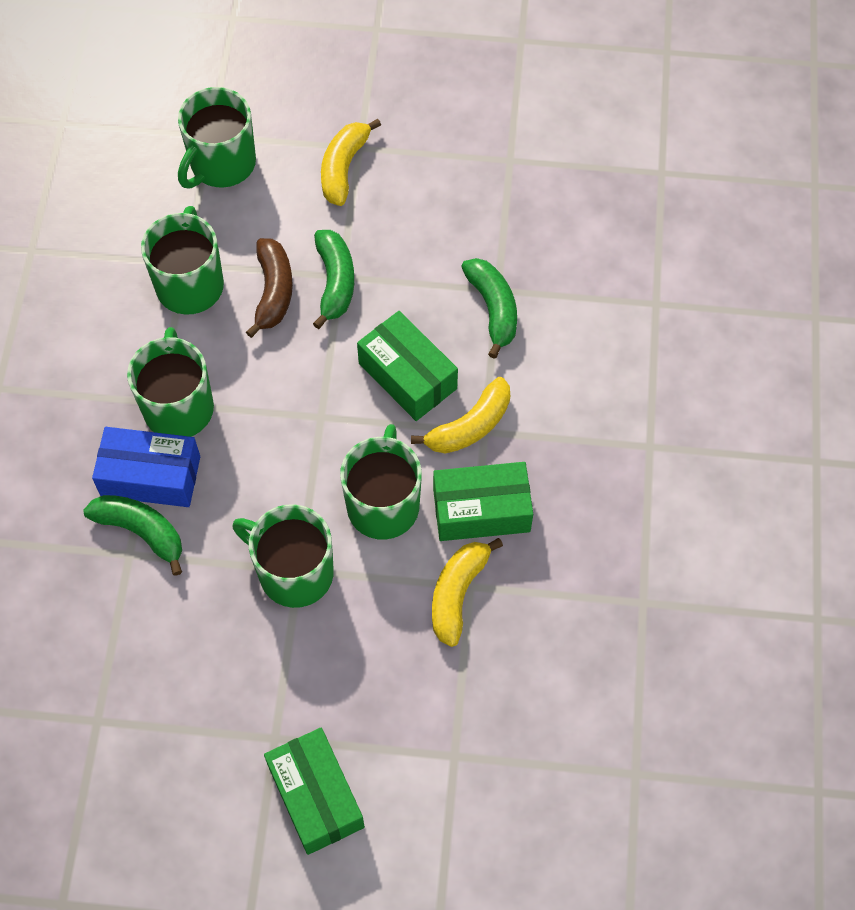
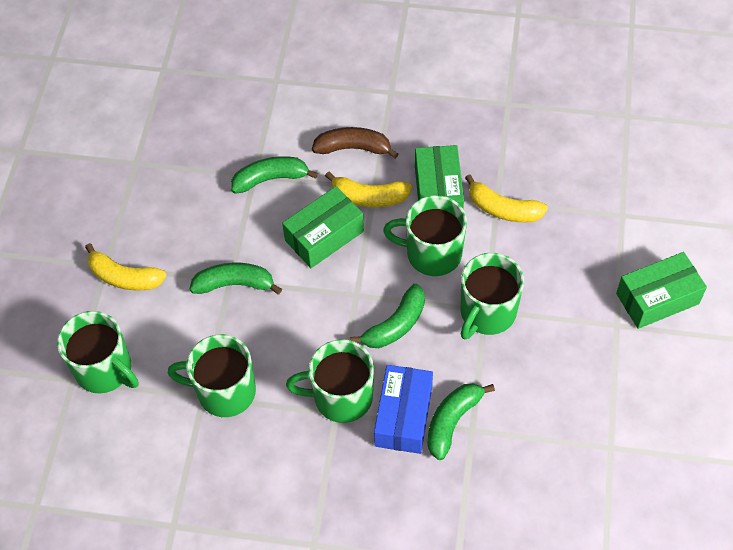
camera: 85 degrees left, 5 degrees down
brown banana [246,238,293,338] -> brown banana moved to [312,127,398,158]
yellow banana [411,377,510,454] -> yellow banana turned 135 degrees clockwise [325,171,412,207]
none -> green banana [350,284,425,348]

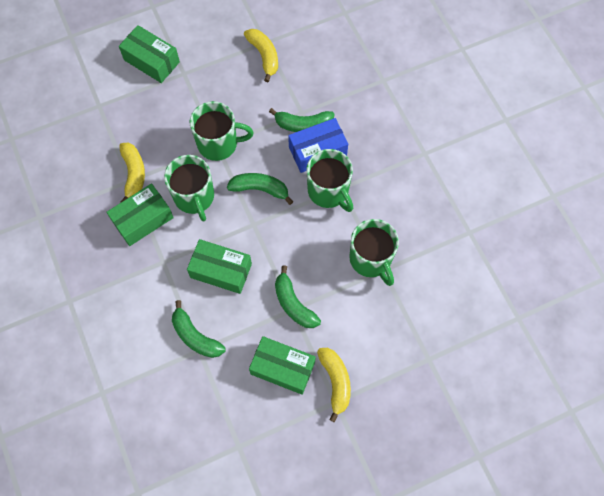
camera: 125 degrees left, 10 degrees up
green mug [57,311,138,393] -> none
brown banana [312,127,398,158] -> none
yellow banana [325,171,412,207] -> yellow banana moved to [244,29,278,82]
none -> green box [249,336,316,395]

